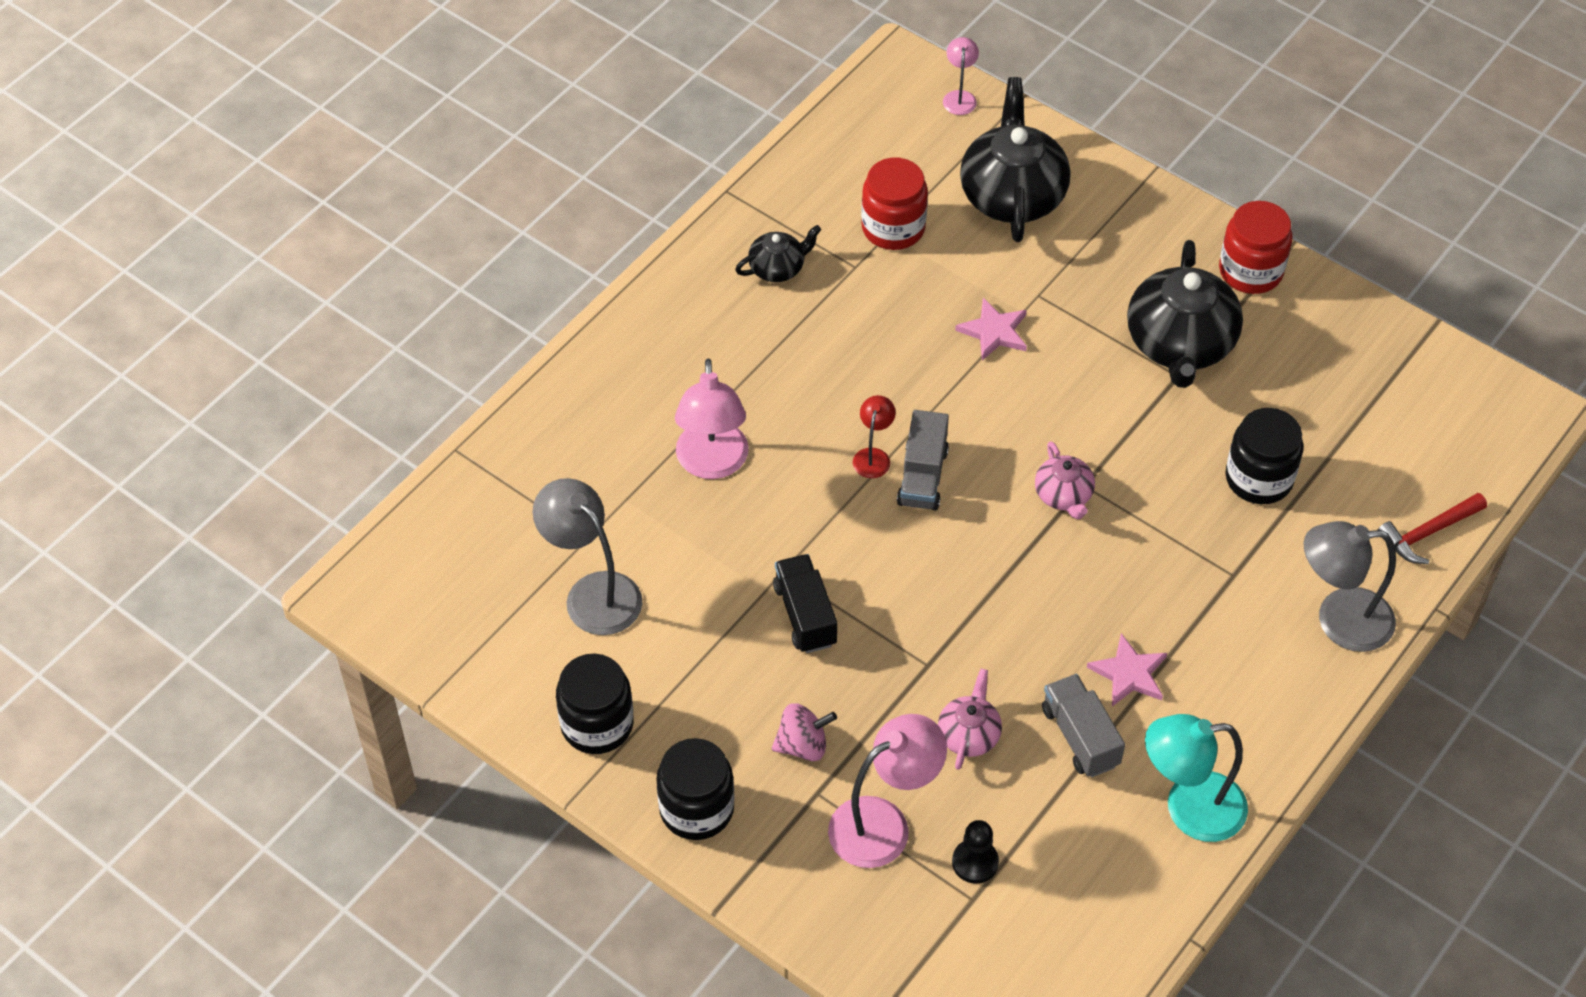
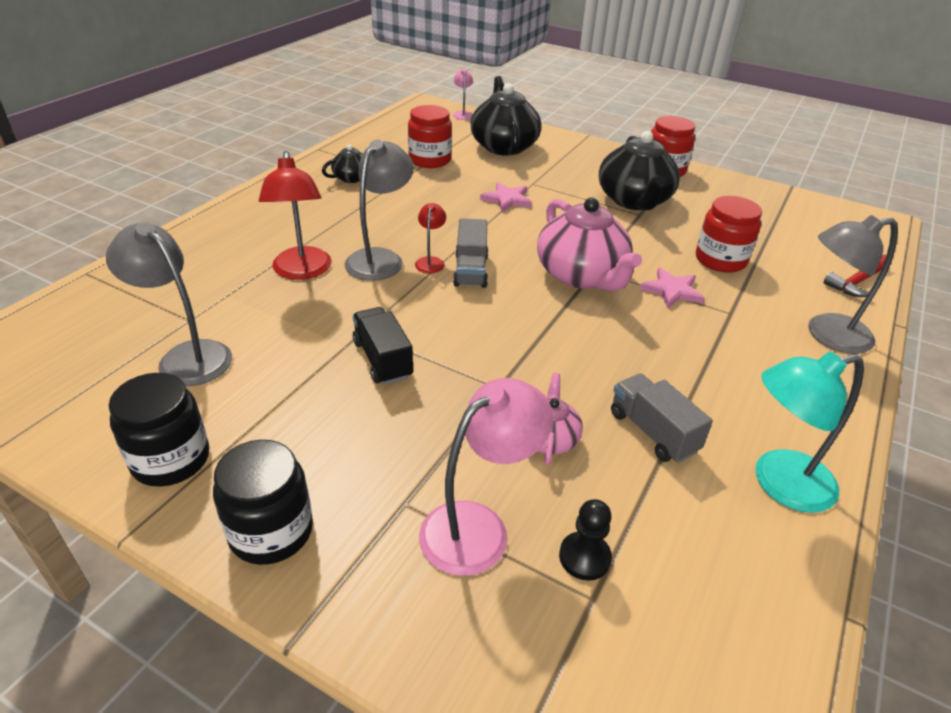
camera: 10 degrees left, 15 degrees down
pink lamp [675,359,749,479] -> red lamp [259,151,332,280]
pink spinning top [772,703,837,761] -> none
pink teapot [1035,441,1095,520] -> pink teapot [537,197,642,291], size x1.98
pink star [1087,633,1167,706] -> pink star moved to [640,267,704,308]
black jar [1226,408,1303,504] -> red jar [696,196,762,273]
none -> grey lamp [345,139,414,281]

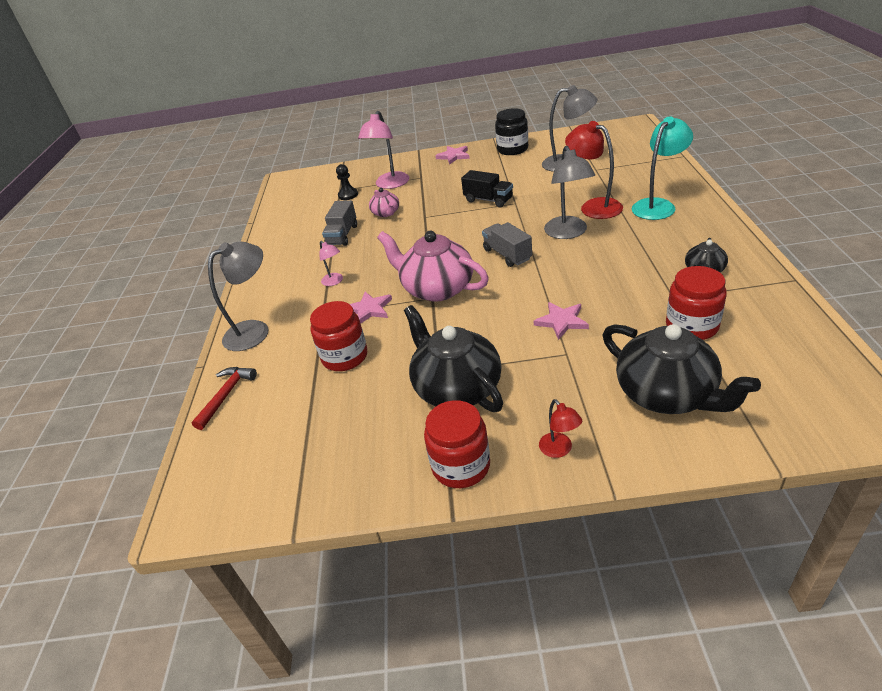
camera: 155 degrees right, 0 degrees up
black jar [213,440,313,565] -> pink star [435,146,470,165]
red lamp [415,203,446,273] -> red lamp moved to [539,399,582,458]
pink lamp [453,69,473,120] -> pink lamp moved to [319,241,343,286]
grey truck [611,374,713,463] -> grey truck turned 75 degrees clockwise [322,200,357,246]
turquoise lamp [755,351,864,513] -> turquoise lamp moved to [632,116,693,220]

